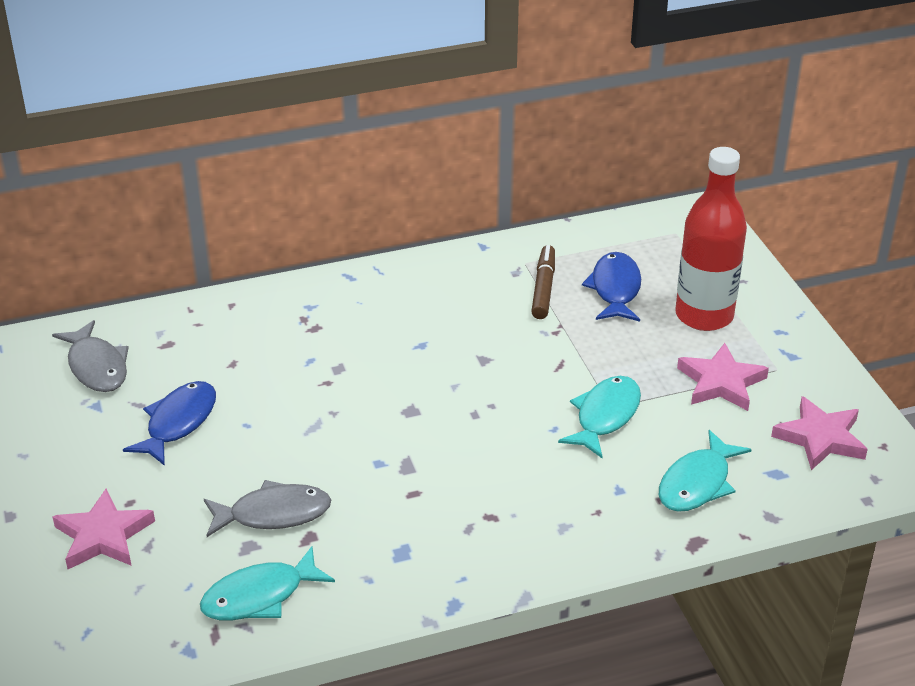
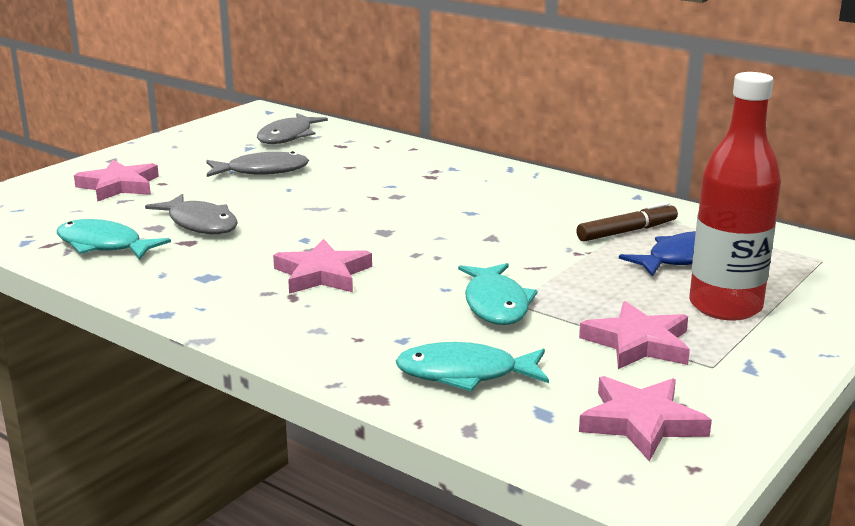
camera: 55 degrees right, 15 degrees down
blue fish [123,381,216,466] -> grey fish [206,151,309,177]
turquoise fish [558,376,641,458] -> turquoise fish turned 90 degrees clockwise [458,263,538,325]
none -> pink star [273,239,372,294]

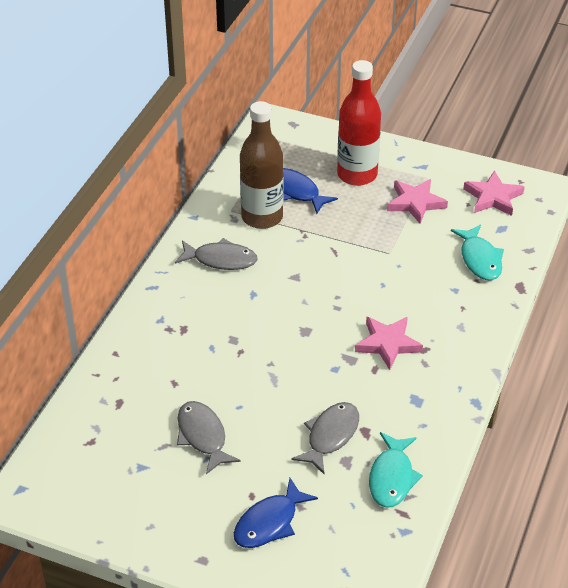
camera: 105 degrees left, 20 degrees up
pink star [74,160,159,202] -> blue fish [234,478,318,548]
grey fish [257,113,328,144] -> grey fish moved to [175,238,258,270]
turquoise fish [458,263,538,325] -> none
brown marker [576,202,678,242] -> brown bottle [240,101,283,229]

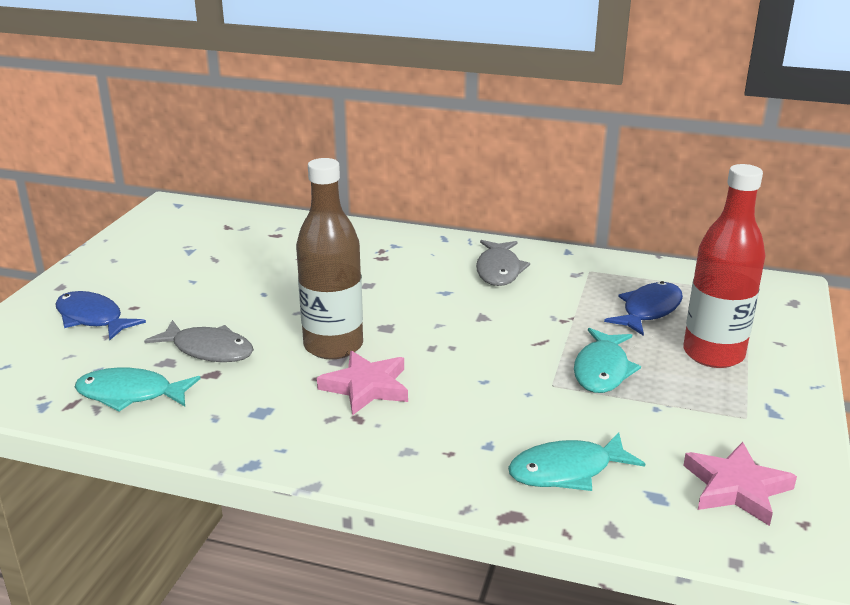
camera: 85 degrees right, 15 degrees down
grey fish [177,401,241,474] -> none
brown bottle [240,101,283,229] -> brown bottle moved to [296,158,363,360]
pink star [387,179,448,224] -> none
none -> turquoise fish [574,328,641,393]

